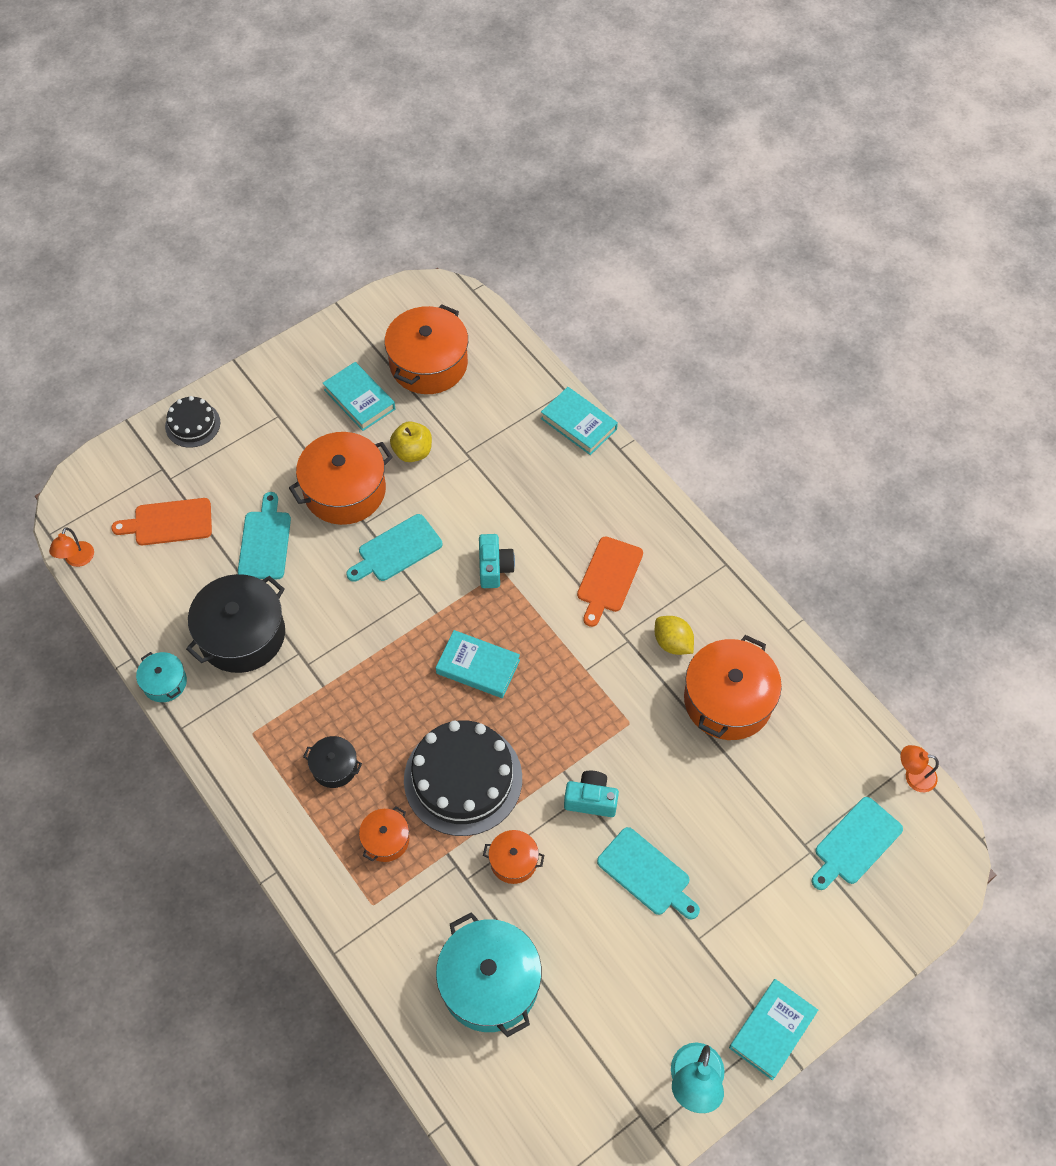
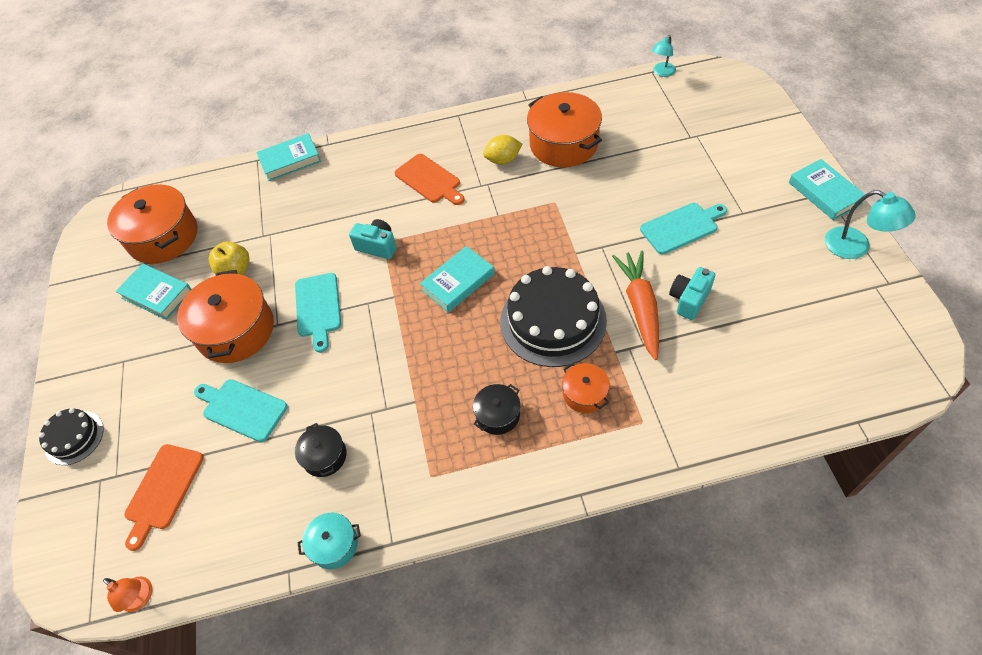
camera: 60 degrees left, 5 degrees down
black pot [186,574,285,673] -> black pot [295,423,347,477], size x0.50
turquoise book [323,362,395,431] -> turquoise book turned 45 degrees clockwise [115,263,192,320]
turquoise pot [436,912,542,1037] -> none
orange pot [483,830,544,884] -> orange carrot [612,251,659,360]
turquoise camera [564,771,619,817] -> turquoise camera moved to [669,267,715,320]
turquoise cutting board [812,797,903,890] -> none
orange lamp [900,745,939,792] -> turquoise lamp [652,35,676,77]

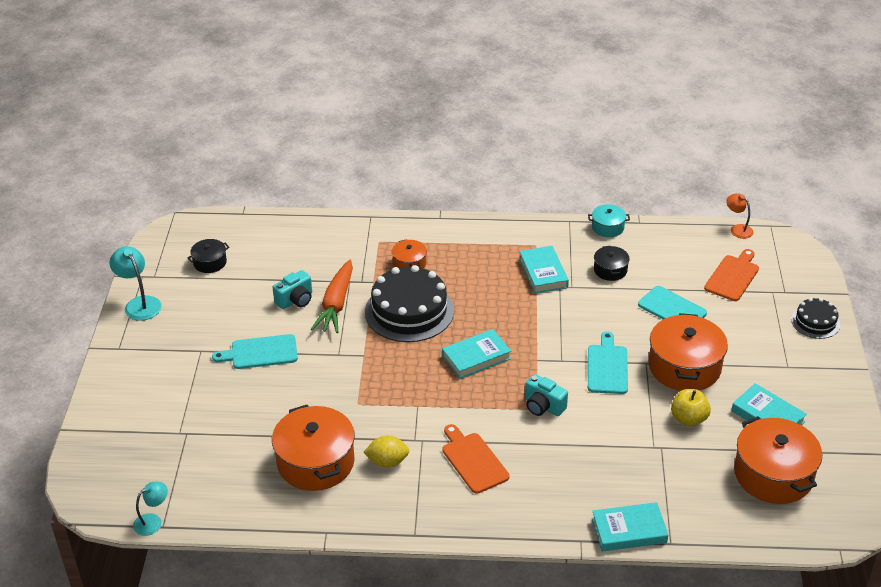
camera: 170 degrees left, 15 degrees down
black pot [473,384,520,435] -> black pot moved to [187,239,229,273]
turquoise book [789,159,866,220] -> turquoise book moved to [519,246,569,293]

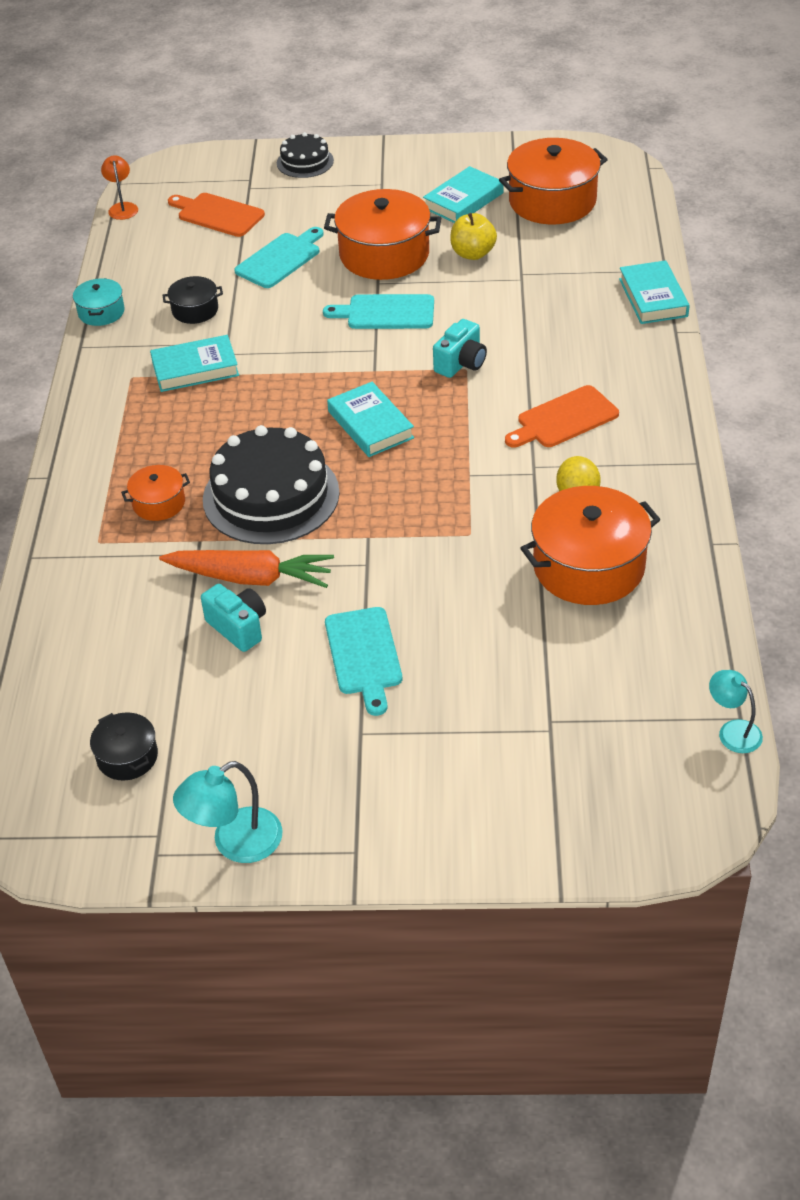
camera: 90 degrees left, 5 degrees up
orange lamp [726,193,753,239] -> orange lamp turned 120 degrees clockwise [101,155,138,220]

